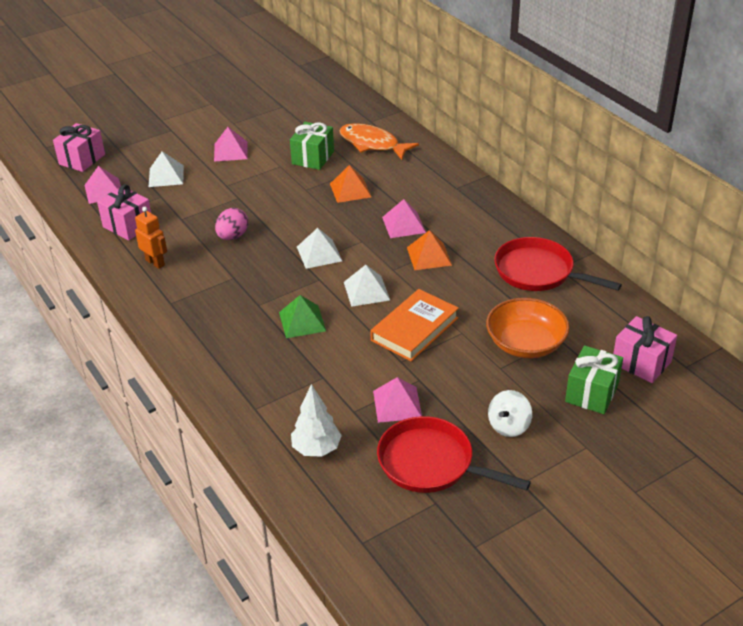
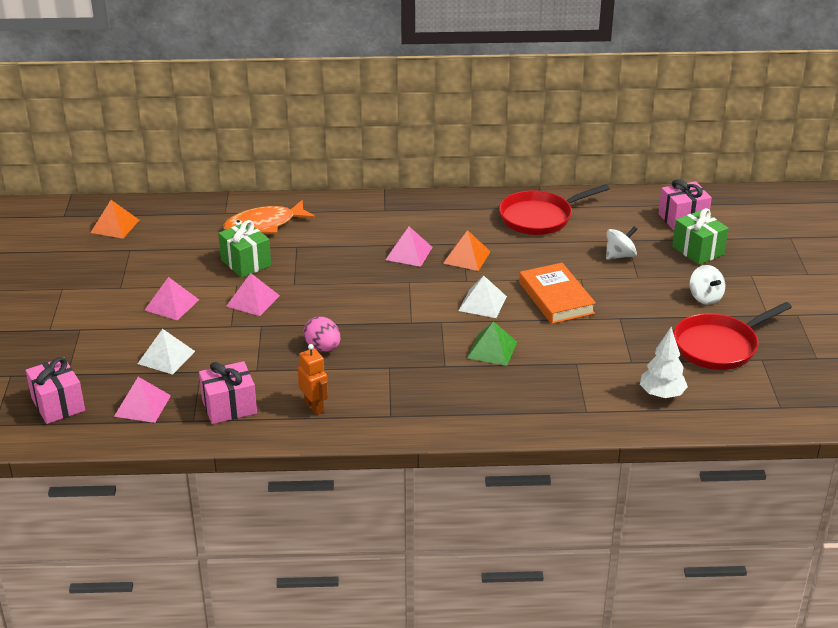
camera: 60 degrees left, 5 degrees down
orange robot [135,207,167,269] -> orange robot turned 75 degrees clockwise [298,344,328,415]
white pyramid [297,228,342,269] -> none
orange pyramid [330,165,371,203] -> orange pyramid moved to [90,200,139,239]
pink pyramid [373,377,422,423] -> pink pyramid moved to [226,273,280,316]
orange bowl [486,298,570,358] -> white spinning top [606,226,637,260]

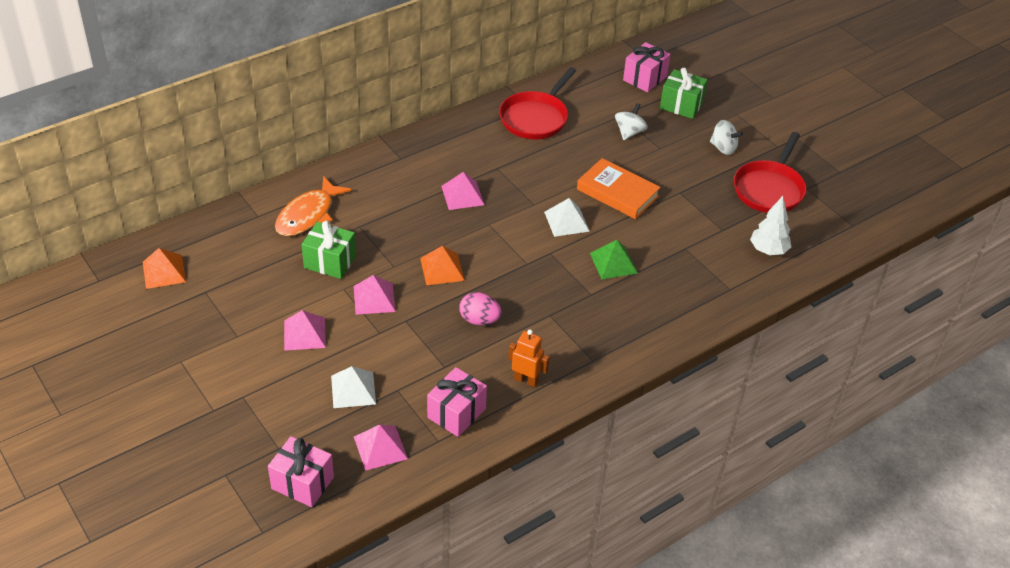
camera: 35 degrees left, 10 degrees up
orange pyramid [443,230,491,271] -> orange pyramid moved to [420,246,465,285]

